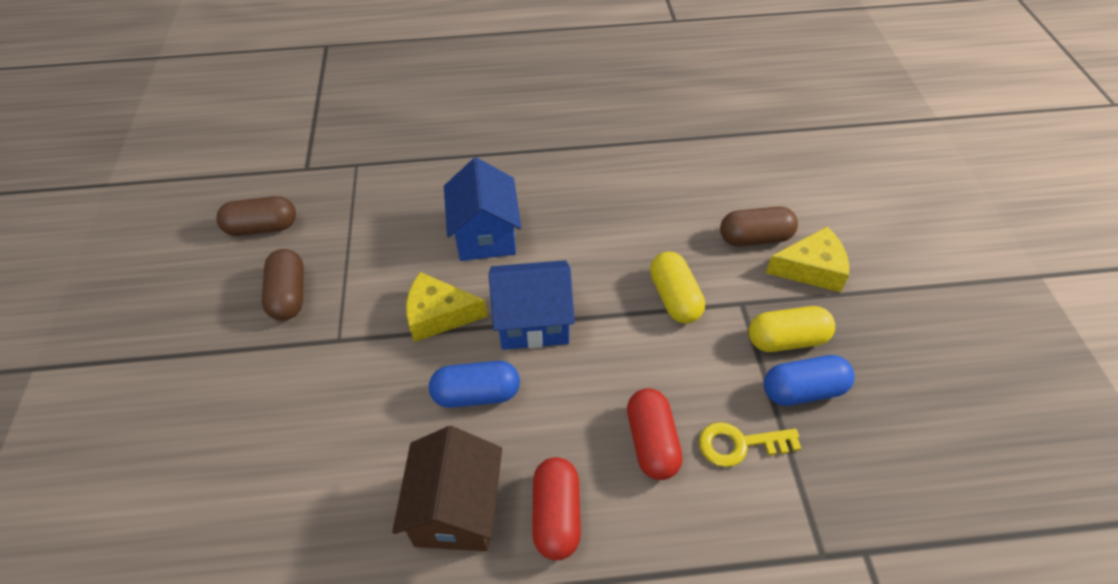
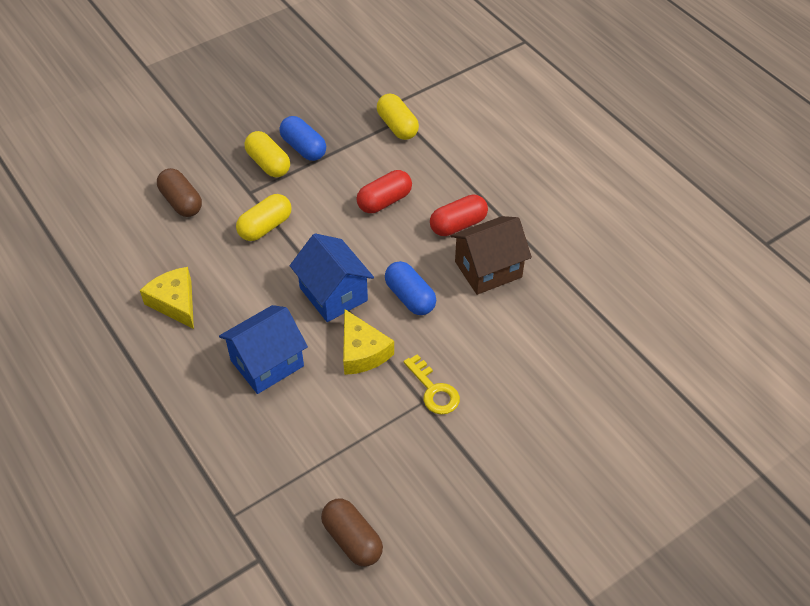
camera: 120 degrees left, 0 degrees up
brown capsule [262,249,304,321] -> none
yellow key [699,422,801,467] -> yellow key moved to [403,355,460,415]
yellow cheese [766,226,849,292] -> yellow cheese moved to [140,267,194,329]
none -> yellow capsule [377,94,419,140]

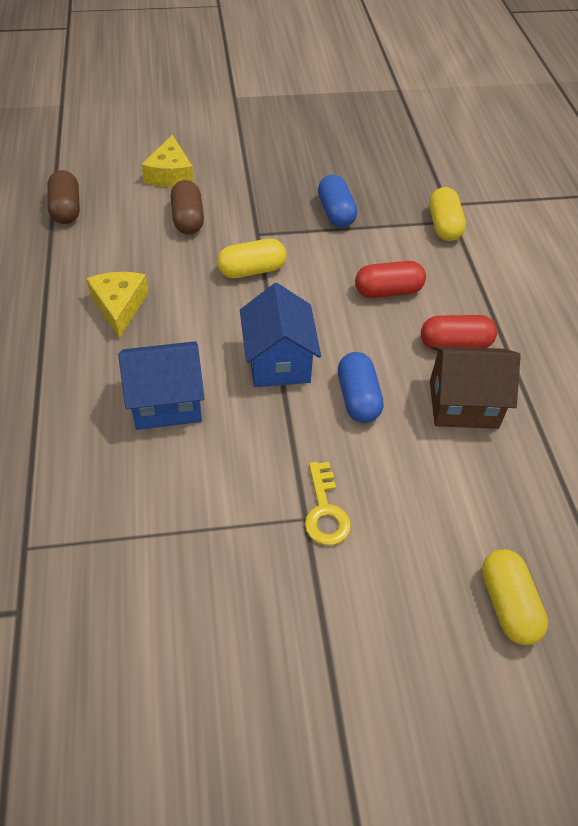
camera: 25 degrees right, 0 degrees up
yellow capsule [244,131,290,177] -> yellow capsule moved to [482,549,548,645]
brown capsule [321,499,383,567] -> brown capsule moved to [47,170,80,224]
yellow cheese [343,309,394,375] -> yellow cheese moved to [141,135,194,187]

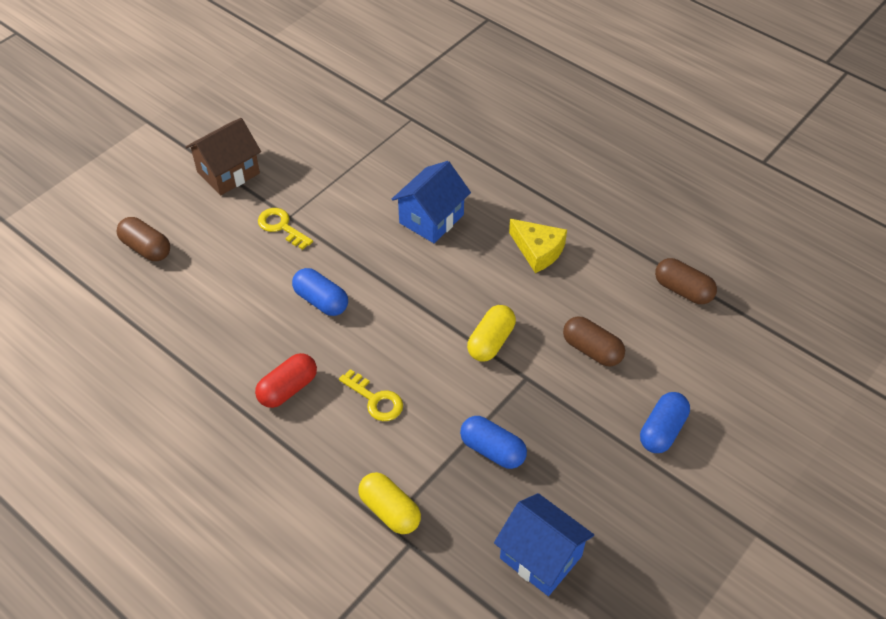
camera: 140 degrees right, 0 degrees up
yellow cheese [141,135,194,187] -> none
blue house [240,283,321,387] -> blue house moved to [494,493,594,596]
red capsule [355,261,426,298] -> yellow key [339,369,403,421]
brown house [430,346,521,429] -> brown house moved to [185,118,261,195]
yellow capsule [482,549,548,645] -> brown capsule [117,217,170,261]
none -> blue capsule [640,392,690,453]

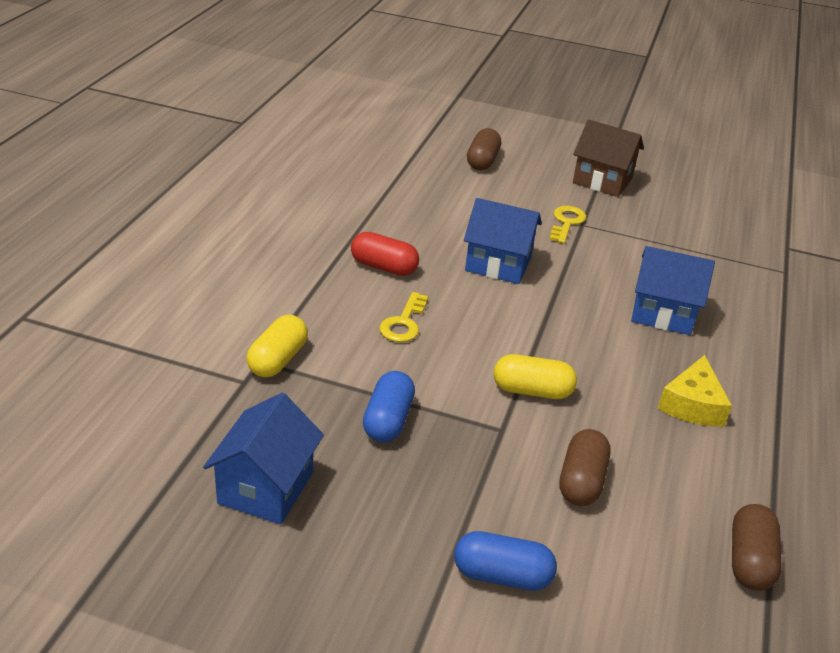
camera: 65 degrees right, 15 degrees down
blue capsule [292,268,348,316] -> blue house [464,198,542,284]

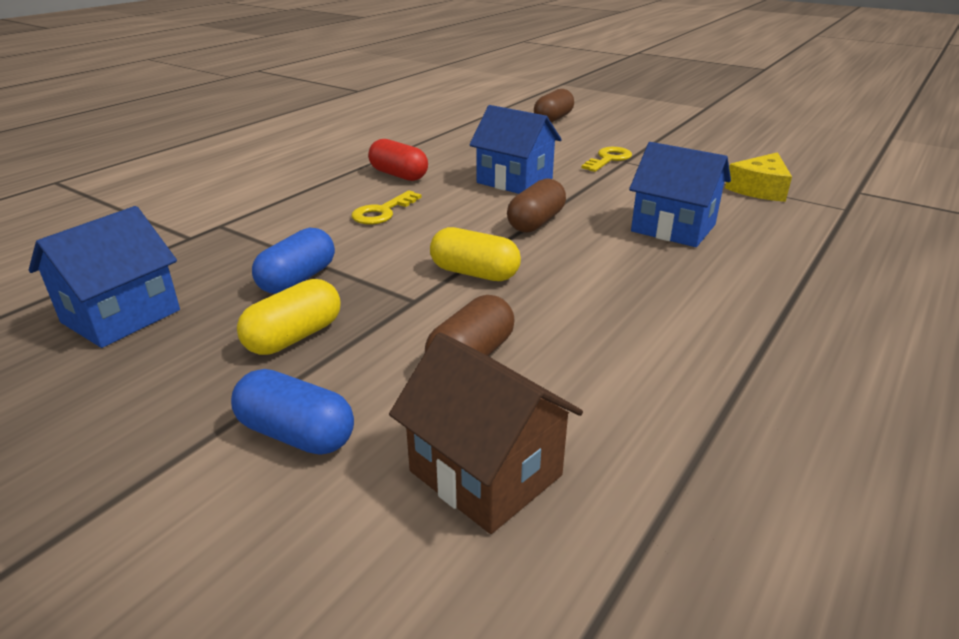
camera: 20 degrees right, 5 degrees down
yellow capsule [246,315,308,377] -> yellow capsule moved to [237,279,341,355]
brown house [573,120,644,197] -> brown house moved to [389,332,583,534]
yellow cheese [658,355,732,427] -> yellow cheese moved to [725,152,792,202]
brown capsule [732,504,782,591] -> brown capsule moved to [507,178,566,233]

